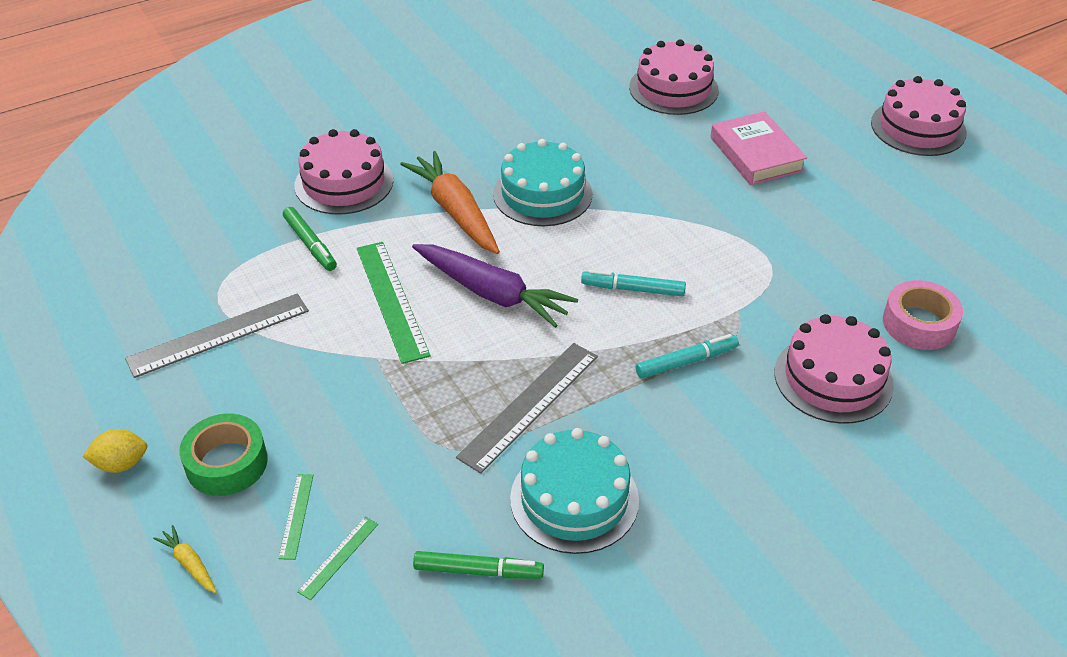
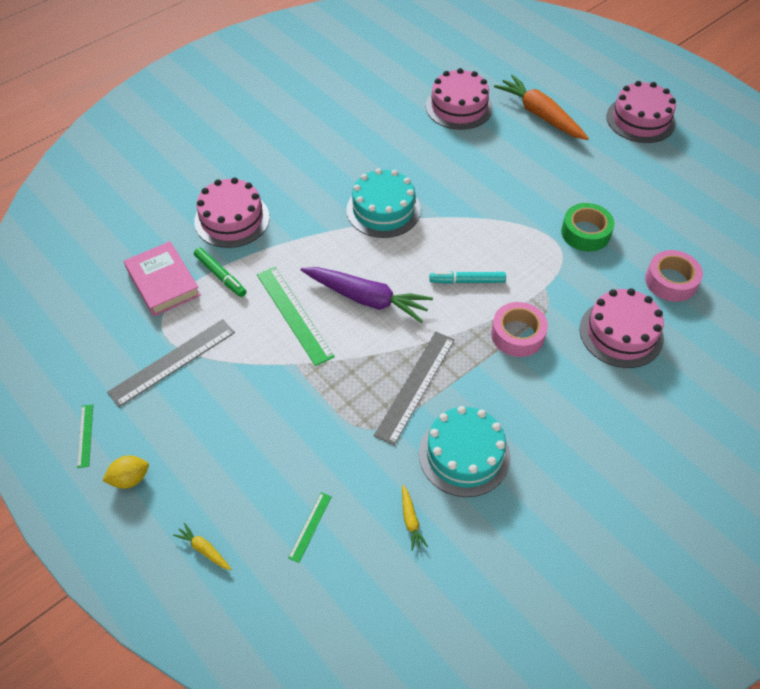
camera: 10 degrees left, 10 degrees up
green tape [179,414,268,496] -> green tape moved to [561,203,615,252]
green ruler [278,474,313,560] -> green ruler moved to [77,404,93,468]
orange carrot [400,151,500,254] -> orange carrot moved to [494,75,589,140]
green marker [413,551,544,579] -> yellow carrot [402,485,428,551]
turquoise marker [636,334,739,379] -> pink tape [491,302,548,357]
pink book [711,111,807,185] -> pink book moved to [124,241,201,316]

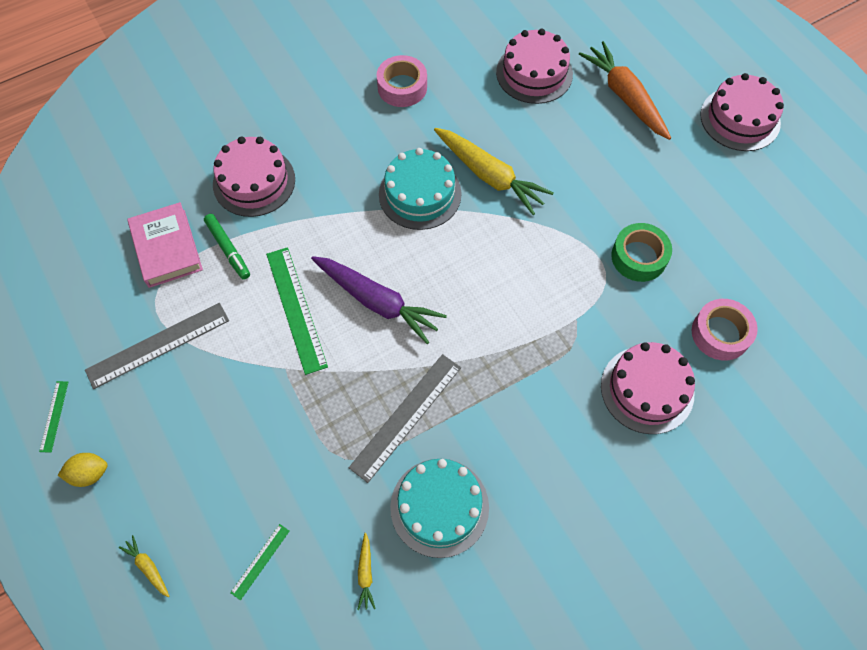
camera: 10 degrees right, 10 degrees up
turquoise marker [429,271,506,284] -> none
pink tape [491,302,548,357] -> pink tape moved to [377,55,427,107]
none -> yellow carrot [434,128,553,215]

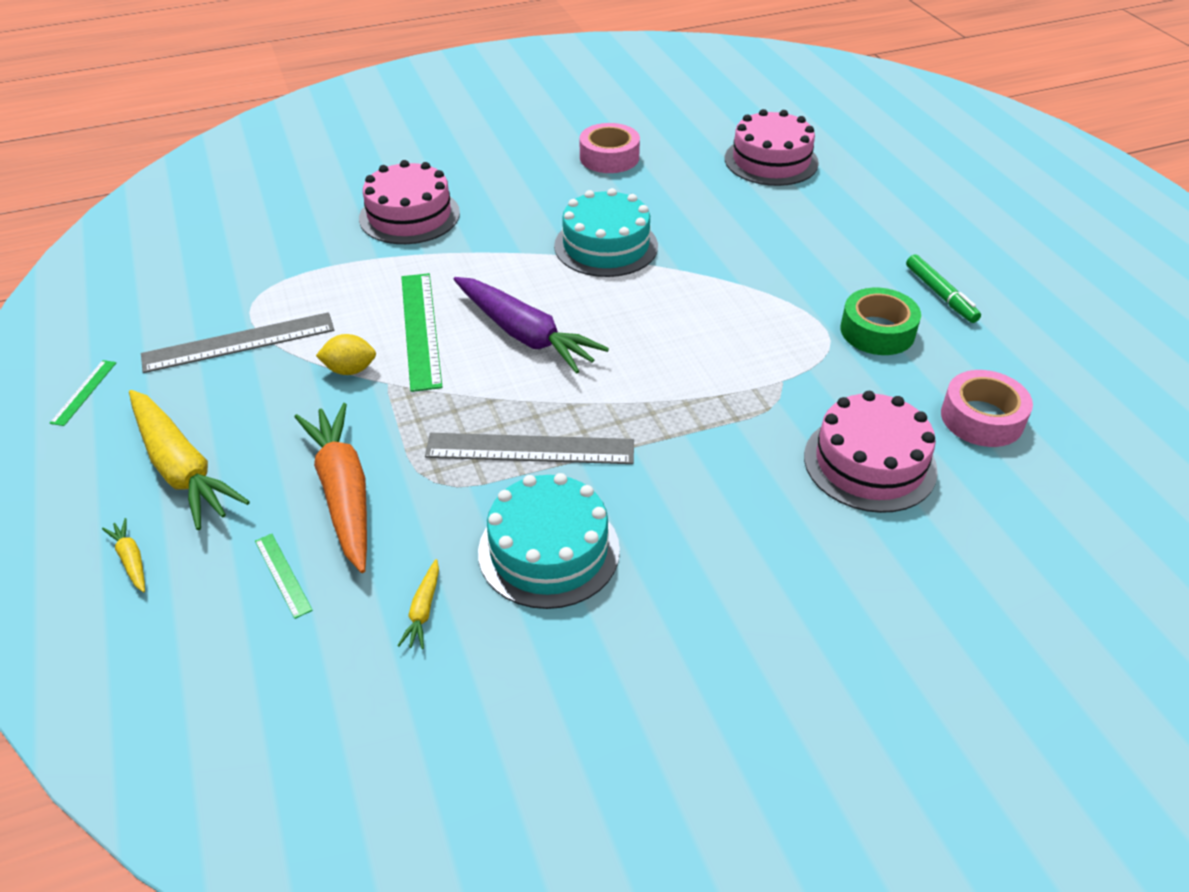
camera: 10 degrees right, 20 degrees down
yellow lemon [58,453,108,487] -> yellow lemon moved to [316,334,376,375]
pink book [127,202,203,288] -> none
green marker [204,214,250,280] -> green marker moved to [906,254,981,323]
green ruler [230,524,290,600] -> green ruler turned 75 degrees counterclockwise [255,534,313,619]
grey ruler [349,354,461,483] -> grey ruler turned 45 degrees clockwise [425,433,634,464]
yellow carrot [434,128,553,215] -> yellow carrot moved to [129,390,250,530]
orange carrot [579,41,671,140] -> orange carrot moved to [295,403,367,573]
pink cake [700,73,784,151] -> none

